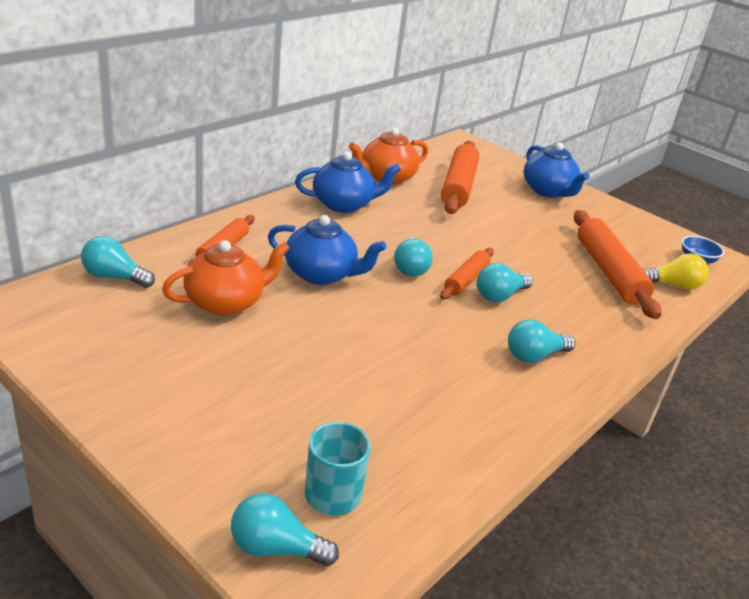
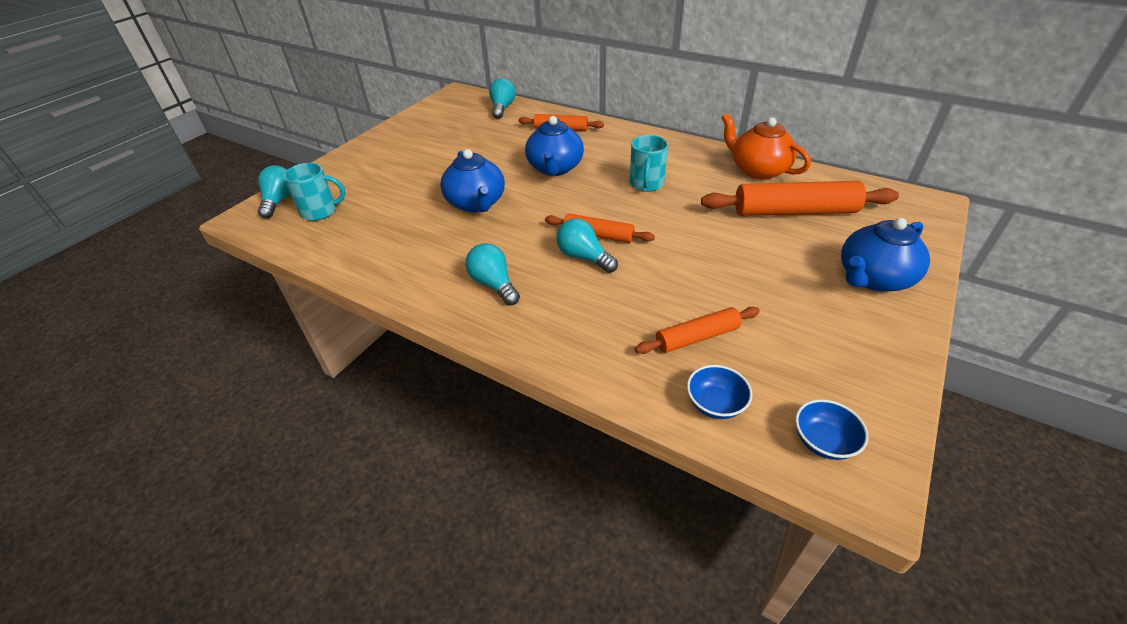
camera: 85 degrees right, 10 degrees up
orange teapot [162,240,290,316] -> none
blue teapot [295,152,401,213] -> blue teapot moved to [440,149,505,212]
turquoise light bulb [394,238,433,277] -> none
orange rolling pin [574,210,661,319] -> orange rolling pin [635,307,760,354], size x0.57
yellow light bulb [643,253,709,290] -> blue bowl [687,365,752,419]
none -> turquoise mug [630,135,668,192]

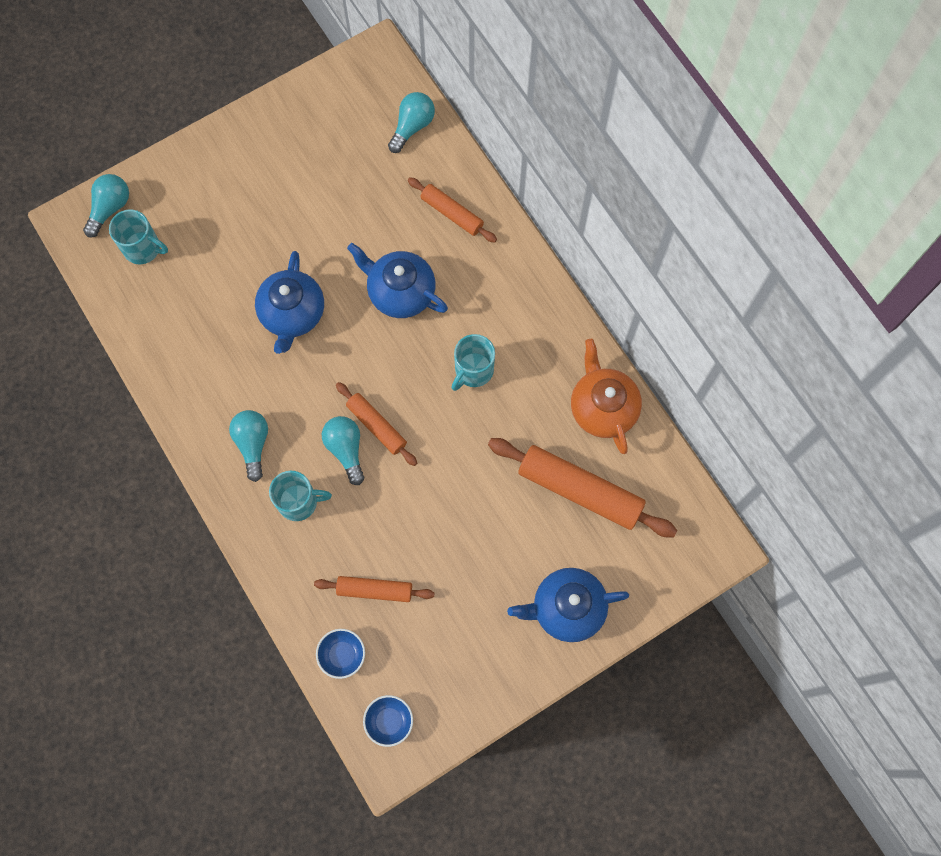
camera: 25 degrees right, 30 degrees up
blue teapot [525,116,584,176] -> blue teapot turned 90 degrees clockwise [347,243,448,318]
none -> turquoise mug [269,471,332,521]

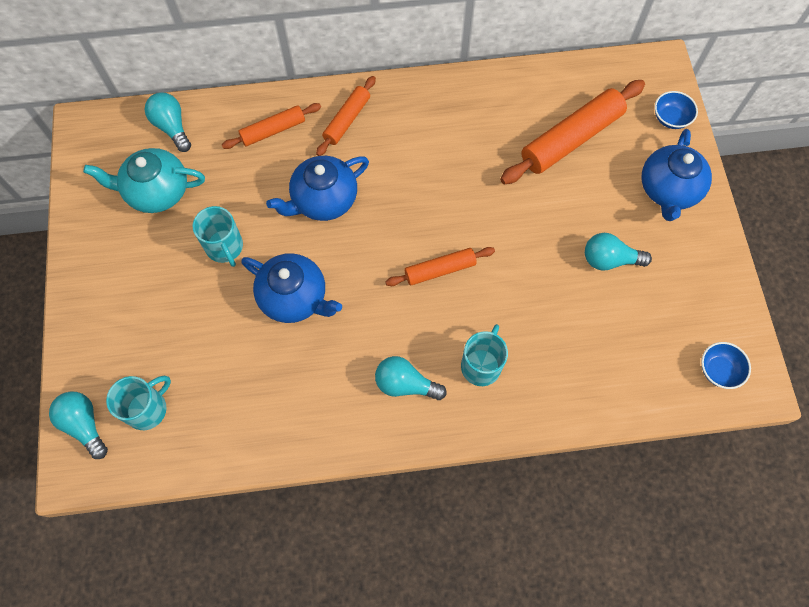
camera: 65 degrees left, 5 degrees down
orange rolling pin [314,576,435,602] -> orange rolling pin moved to [316,76,376,156]
blue bowl [316,629,365,679] -> blue bowl moved to [655,91,698,129]
turquoise light bulb [322,416,364,485] -> turquoise light bulb moved to [585,233,652,271]
turquoise mug [451,334,495,391] -> turquoise mug moved to [192,206,243,267]
orange teapot [571,339,642,454] -> none
none -> turquoise teapot [83,148,205,213]

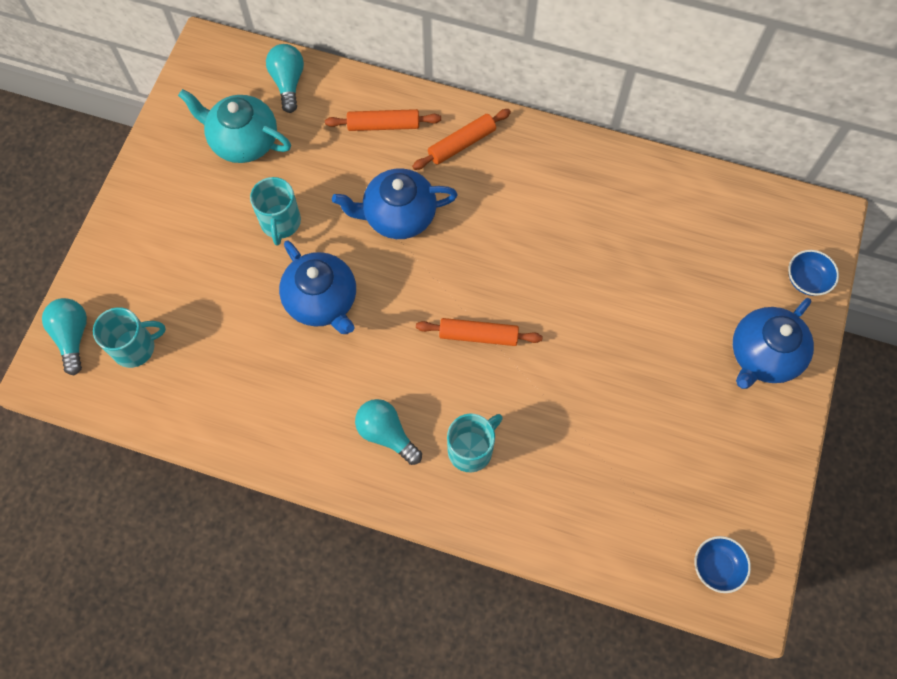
camera: 25 degrees right, 0 degrees up
orange rolling pin [500,80,645,184] -> none
turquoise light bulb [585,233,652,271] -> none

